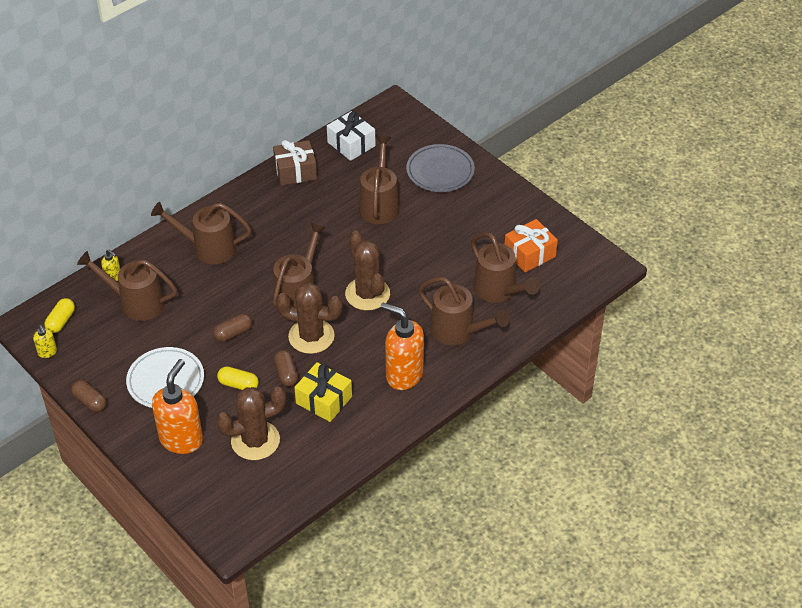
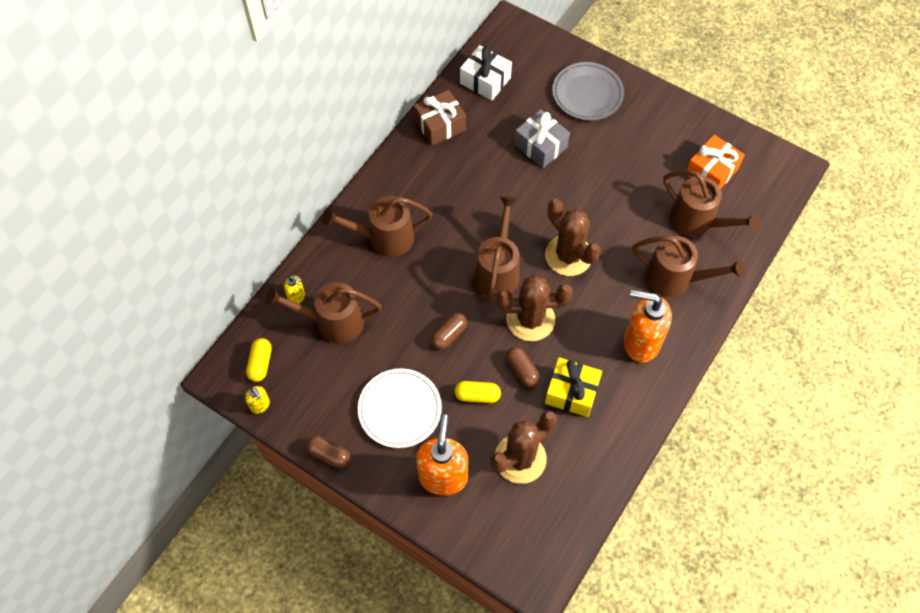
camera: 15 degrees left, 15 degrees up
brown watering can [359,136,399,224] -> grey gift [514,109,570,168]

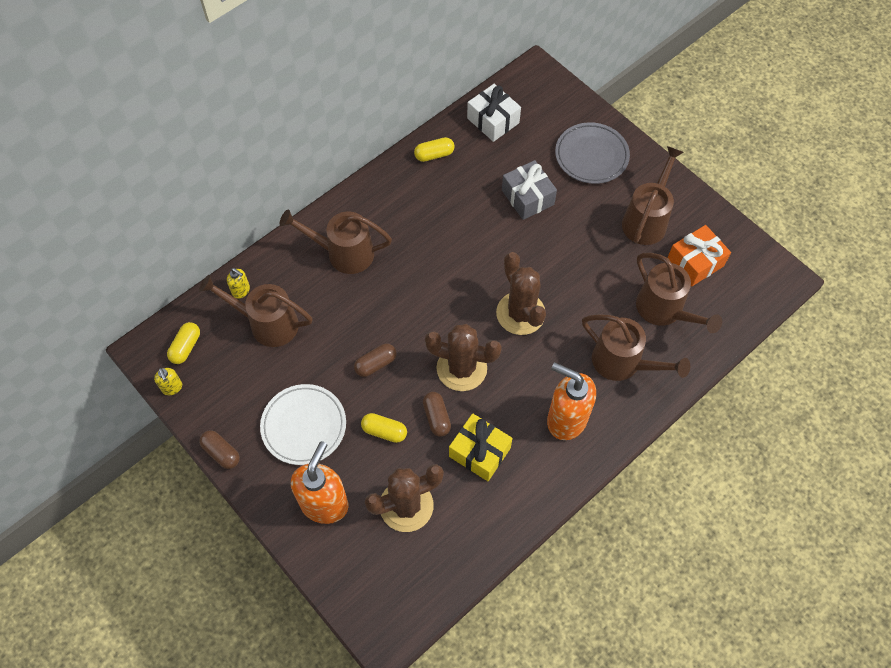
camera: 15 degrees right, 0 degrees up
brown gift [414,90,466,146] -> yellow capsule [414,137,455,162]
brown watering can [474,196,520,302] -> brown watering can moved to [622,146,684,245]

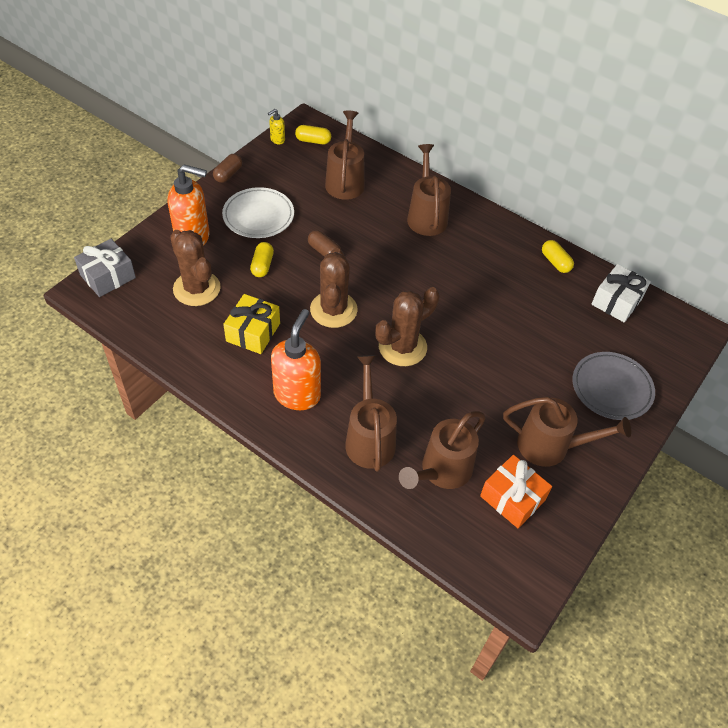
camera: 75 degrees right, 10 degrees down
yellow soap dispenser [227,268,250,299] -> none
brown capsule [423,392,451,437] -> none
grey gift [502,160,557,220] -> grey gift moved to [74,239,136,297]
brown watering can [582,314,690,381] -> brown watering can turned 150 degrees clockwise [345,355,397,472]

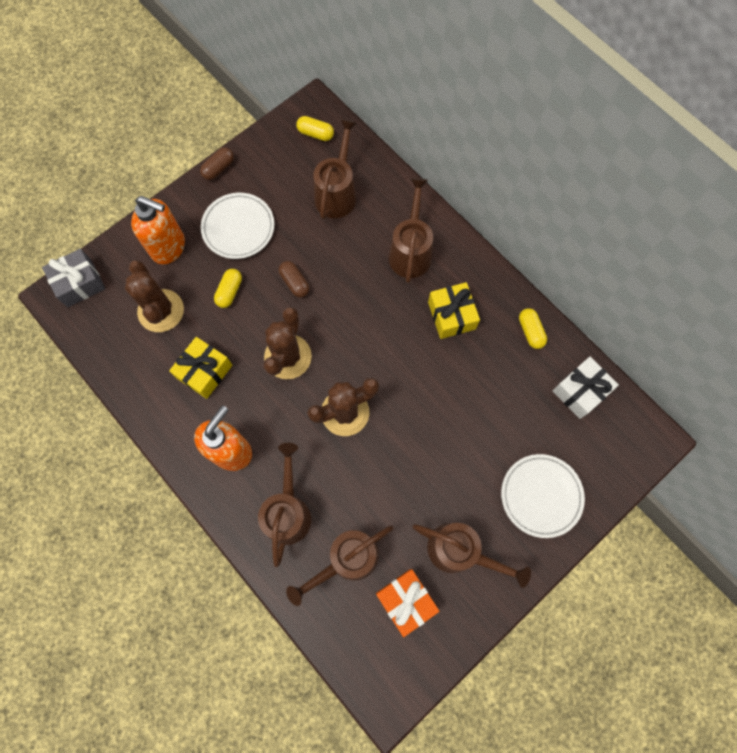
camera: 15 degrees right, 20 degrees up
yellow soap dispenser [268,109,285,144] -> none
grey plate [573,352,655,420] -> white plate [501,454,585,538]
none -> yellow gift [428,282,480,339]

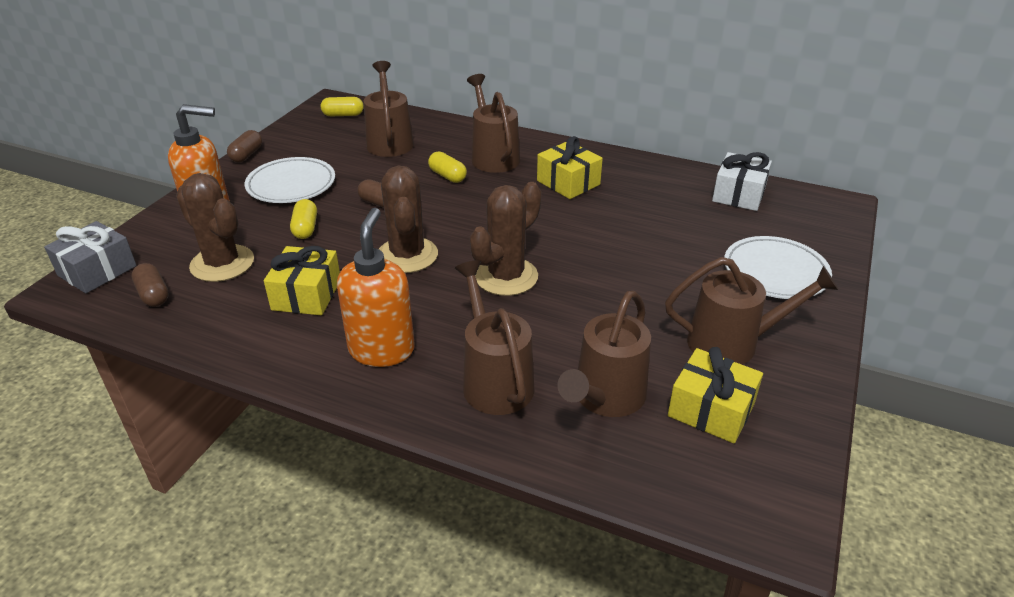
camera: 25 degrees left, 35 degrees down
orange gift [376,569,440,637] -> yellow gift [668,347,763,444]
yellow capsule [519,308,547,349] -> yellow capsule moved to [428,151,467,183]
none -> brown capsule [131,263,169,307]

